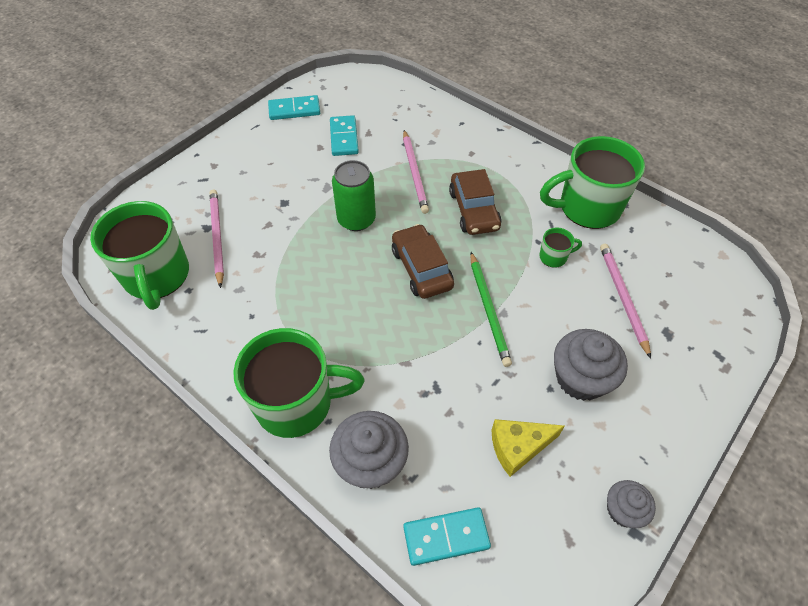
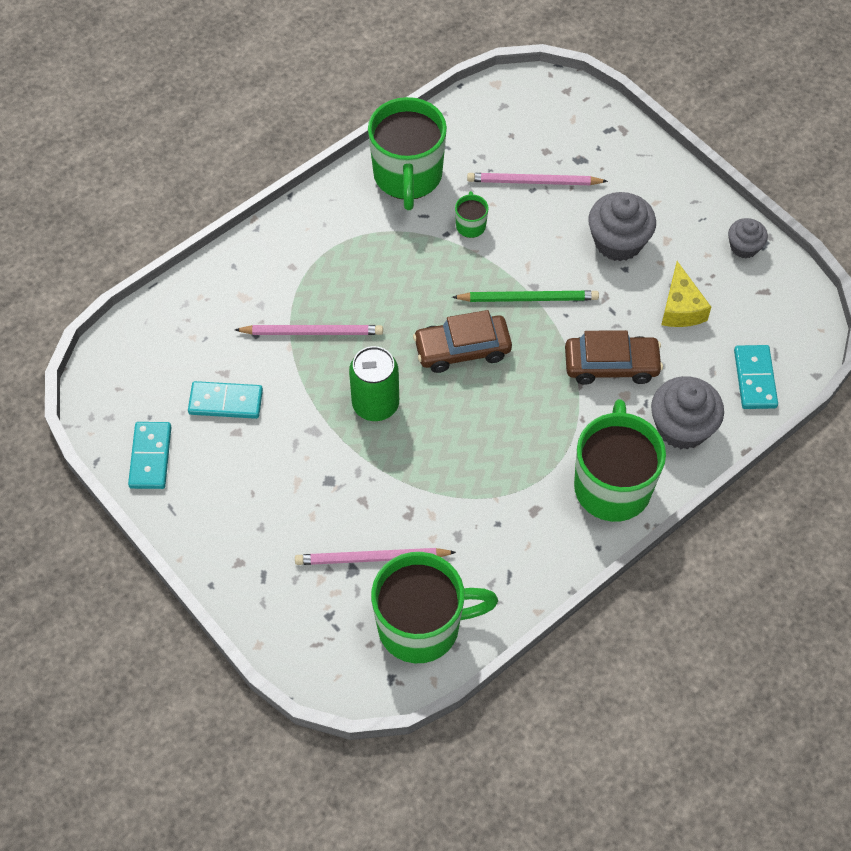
camera: 80 degrees left, 5 degrees up
brown car [449,169,502,235] -> brown car moved to [565,330,663,385]

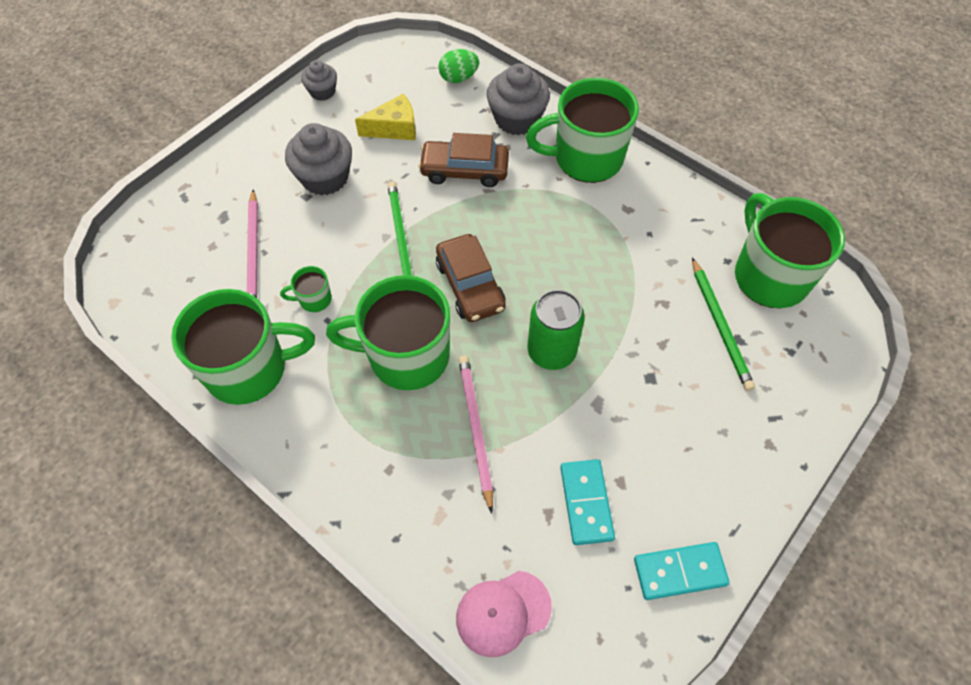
camera: 100 degrees left, 0 degrees up
pink pencil [295,548,456,565] -> green pencil [692,258,755,391]
brown car [565,330,663,385] -> brown car turned 75 degrees counterclockwise [418,133,509,187]
turquoise domino [734,345,778,409] -> green egg [438,49,479,83]
none -> green mug [326,275,450,390]
none -> pink cap [456,571,552,657]

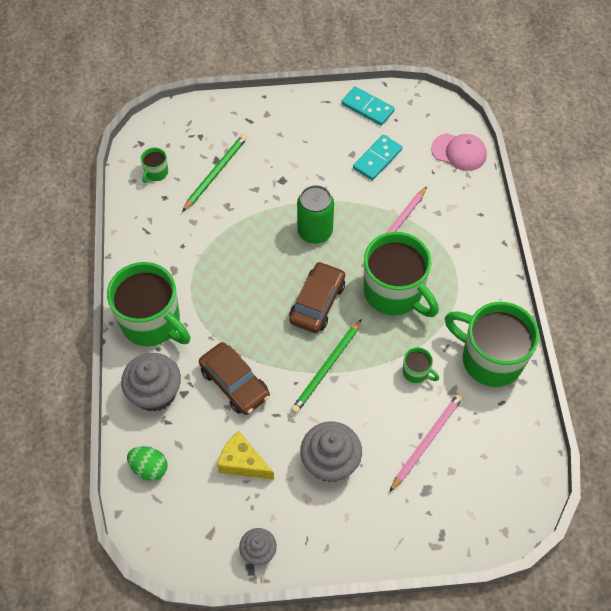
camera: 135 degrees left, 0 degrees up
green mug [735,193,845,308] -> green mug [141,147,168,183], size x0.43

